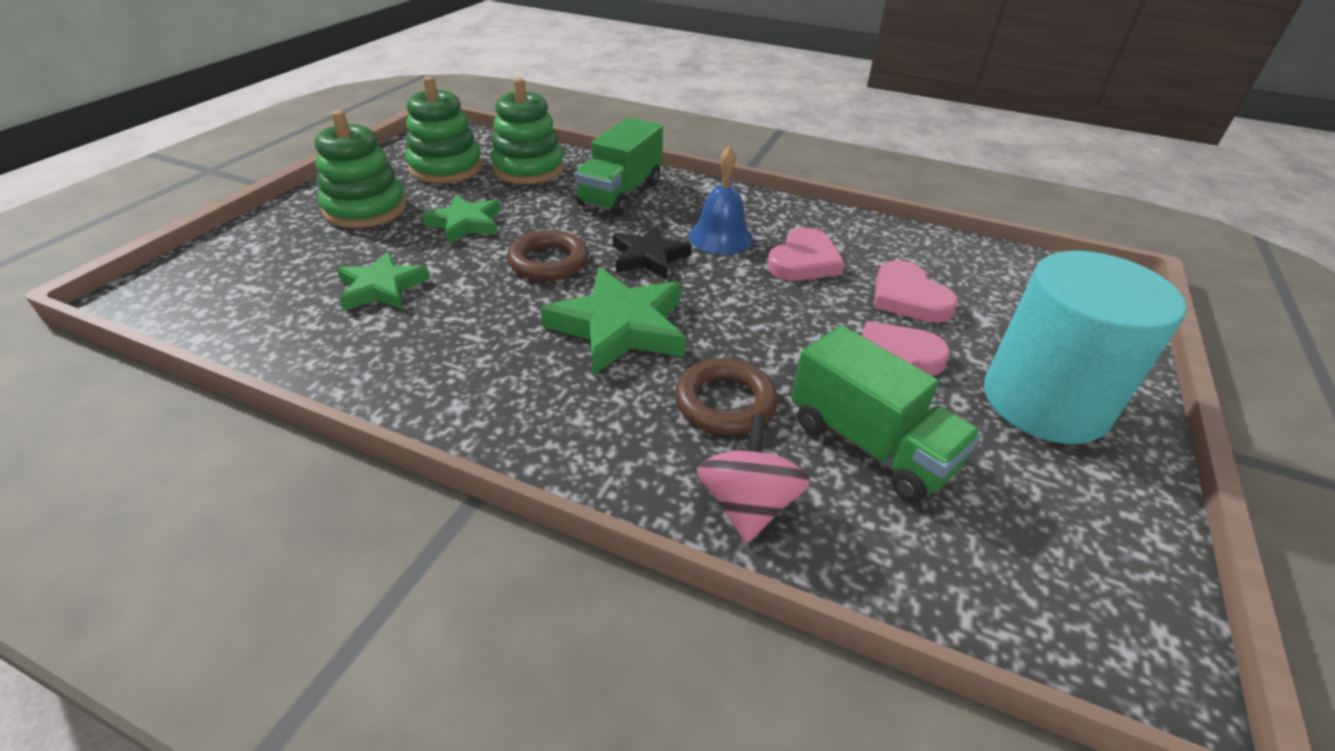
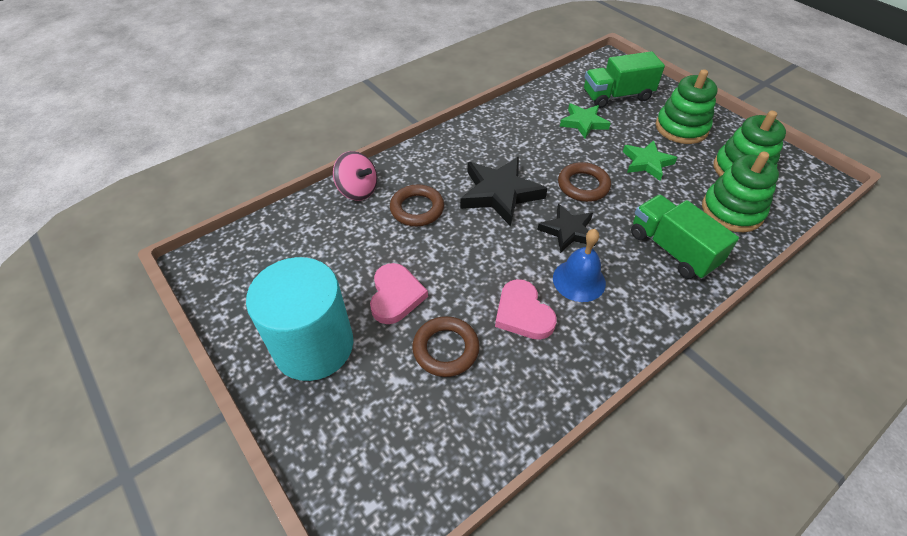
camera: 120 degrees right, 10 degrees up
green star [540,267,686,376] -> black star [460,157,547,227]
green truck [791,325,982,503] -> green truck moved to [584,51,665,108]
pink heart [874,260,958,323] -> brown ring [412,316,480,377]

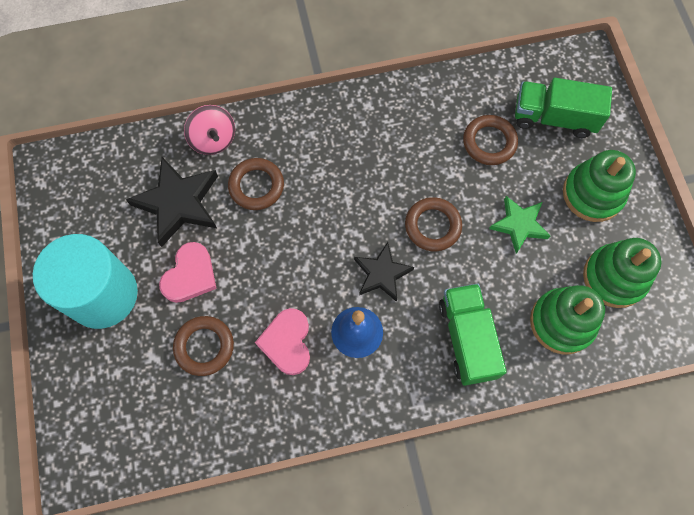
camera: 25 degrees right, 20 degrees up
black star [460,157,547,227] -> black star moved to [126,157,218,247]
green star [560,103,611,139] -> brown ring [463,115,518,165]

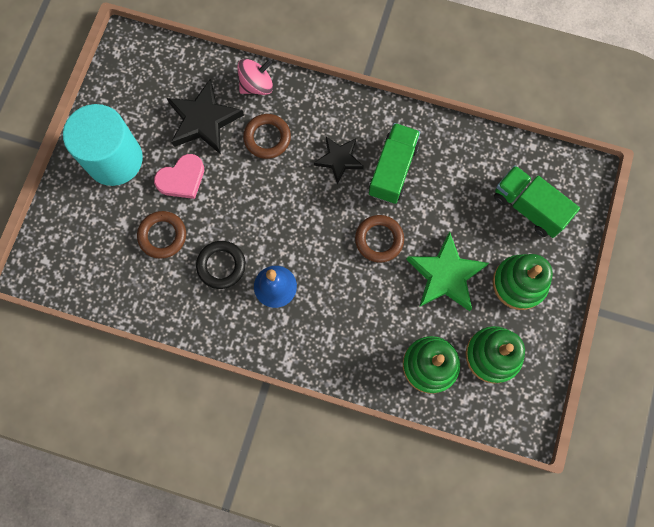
camera: 30 degrees right, 5 degrees up
pink spinning top [184,105,235,155] -> pink spinning top turned 120 degrees counterclockwise [237,59,273,95]
pink heart [255,308,310,375] -> black ring [196,241,246,289]
black star [354,242,414,302] -> black star moved to [314,137,364,184]
green truck [439,283,507,386] -> green truck moved to [369,123,420,204]
brown ring [463,115,518,165] -> none
green star [489,196,550,254] -> green star [406,232,489,311], size x1.57

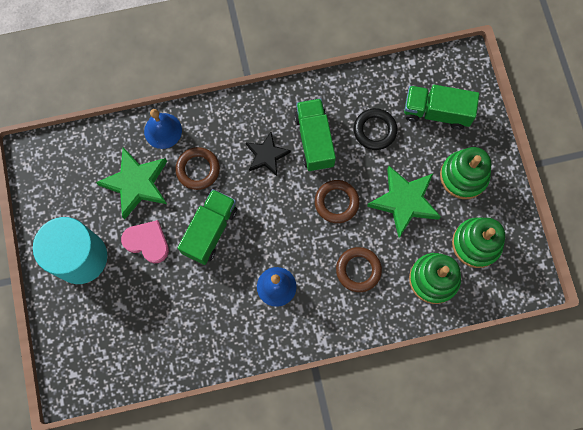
camera: 30 degrees left, 0 degrees up
brown ring [137,211,186,259] -> brown ring moved to [336,247,382,292]
pink heart [154,154,204,199] -> pink heart turned 90 degrees counterclockwise [121,220,169,263]
black star [167,79,244,154] -> green star [96,147,167,220]
black ring [196,241,246,289] -> black ring moved to [354,108,397,150]
pink spinning top [237,59,273,95] -> blue bell [144,109,182,149]
none -> green truck [177,189,237,265]

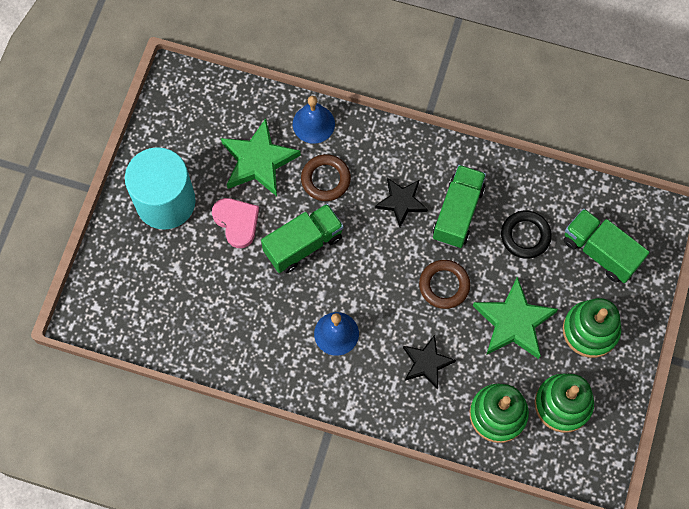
camera: 30 degrees right, 5 degrees down
brown ring [336,247,382,292] -> black star [403,335,456,389]

